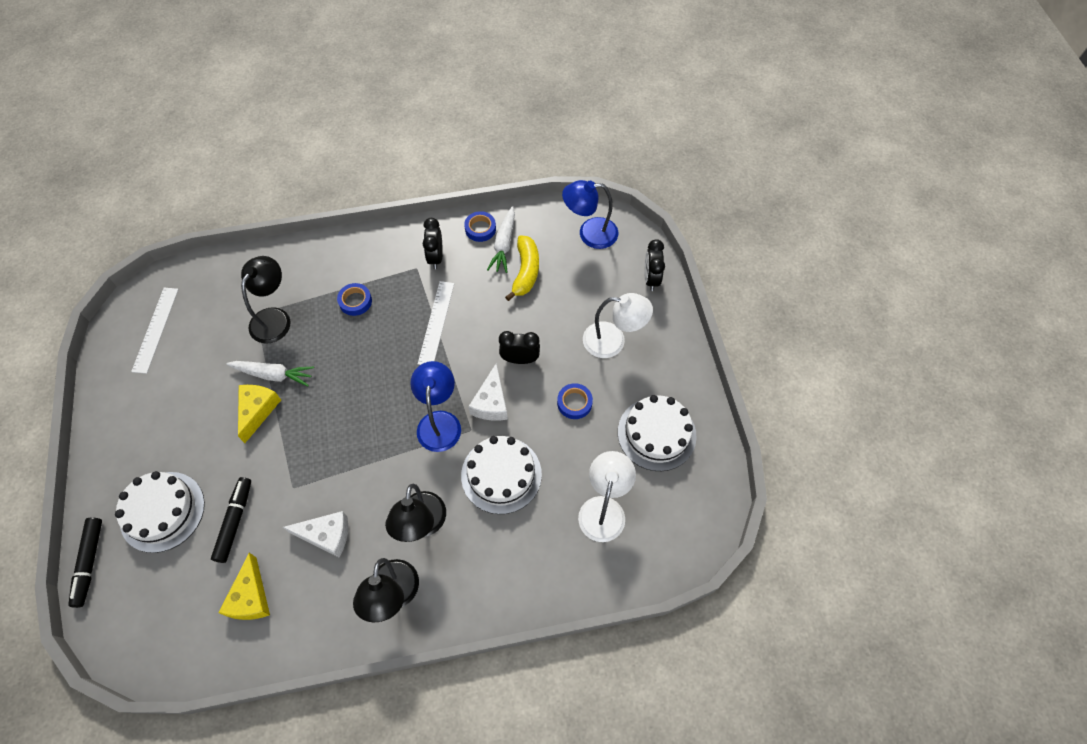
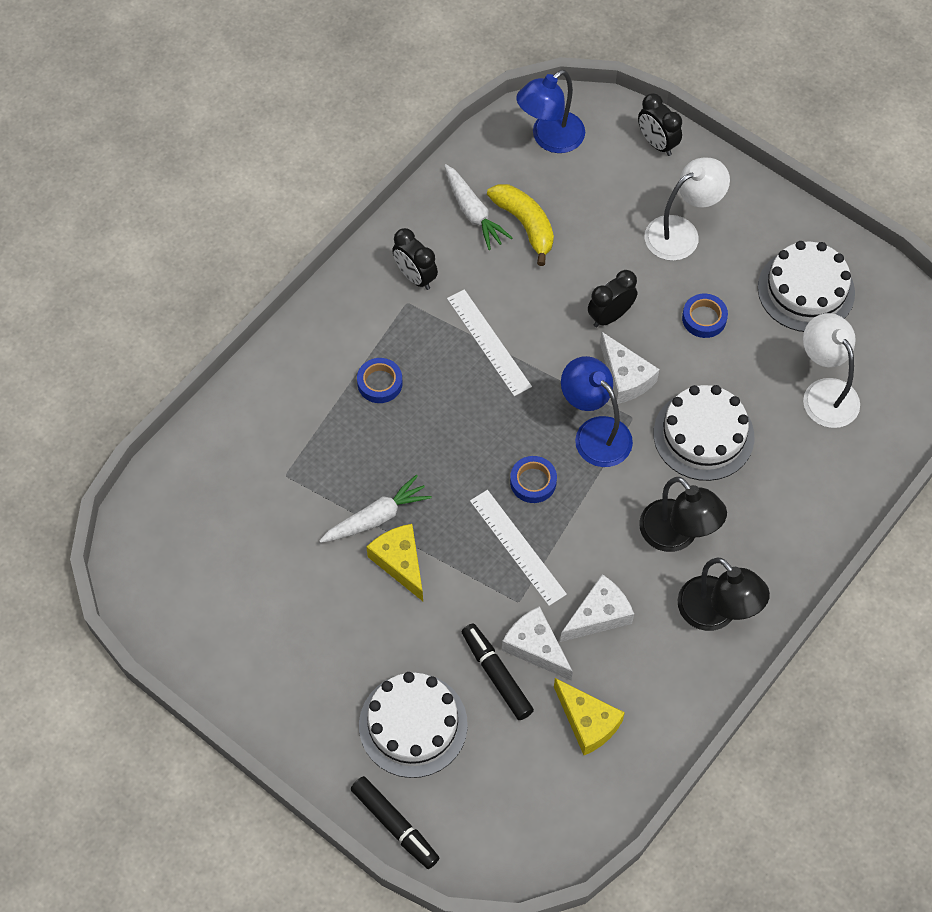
camera: 40 degrees left, 0 degrees up
white ruler [131,288,179,374] -> white ruler moved to [470,490,567,606]
black lamp [241,256,291,344] -> none
blue tape [464,211,496,242] -> blue tape moved to [510,456,557,503]
none -> white cheese [502,606,573,680]

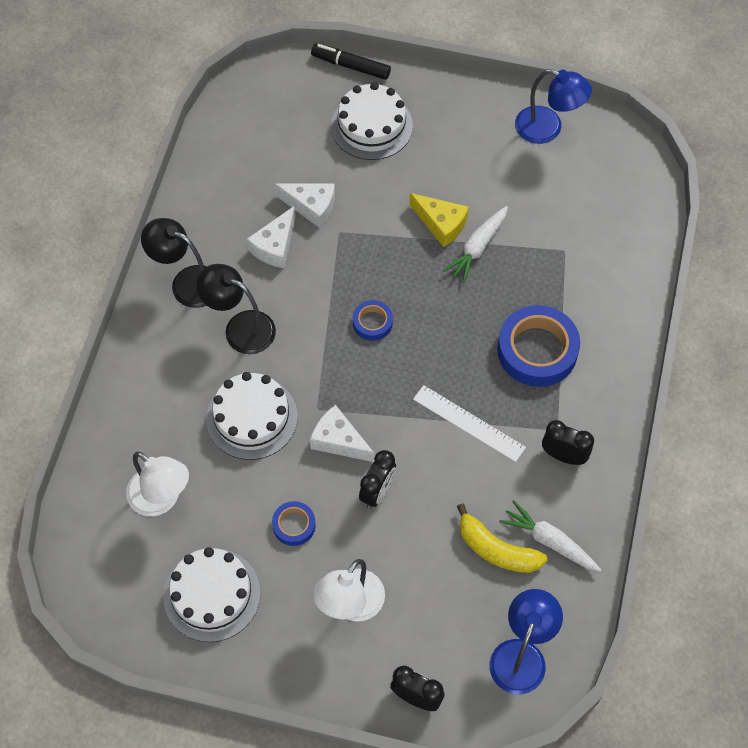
camera: 155 degrees right, 0 degrees up
blue tape [357,358,402,403] -> blue tape [497,305,580,387], size x1.98
black marker [462,623,534,720] -> none
white ruler [470,490,567,606] -> none
yellow cheese [554,678,625,755] -> none
blue lamp [561,356,633,467] -> blue lamp moved to [515,69,592,144]

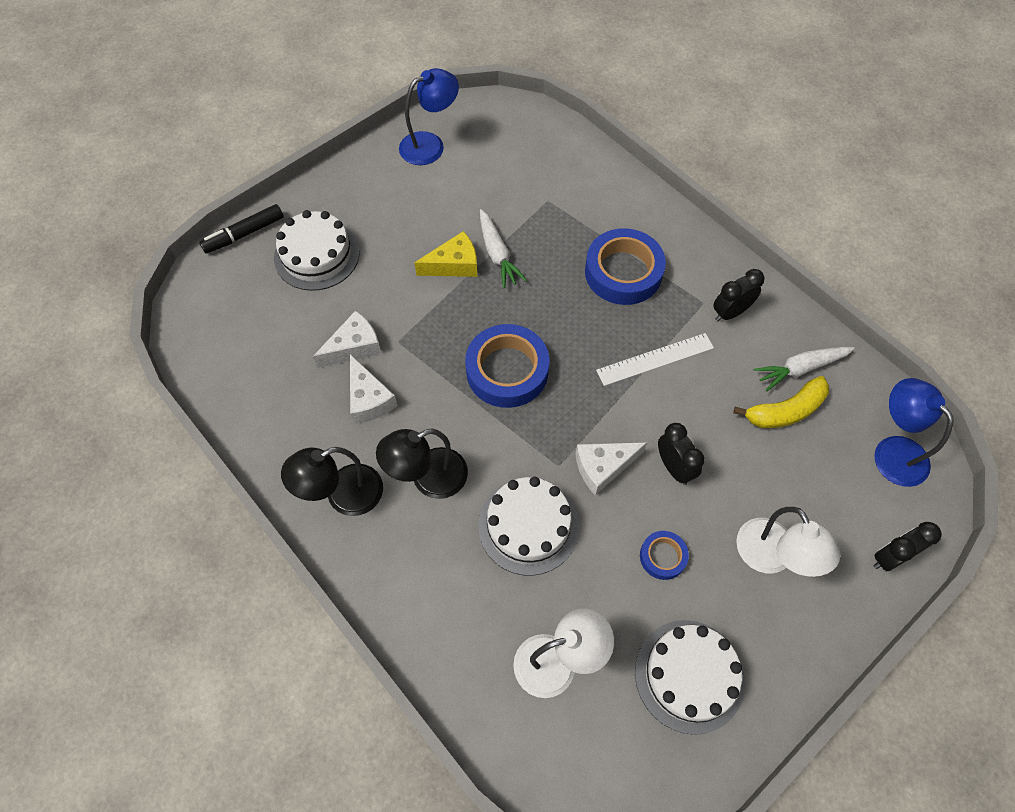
camera: 55 degrees left, 0 degrees up
blue tape [353,300,393,341] -> blue tape [465,324,549,408], size x1.98

